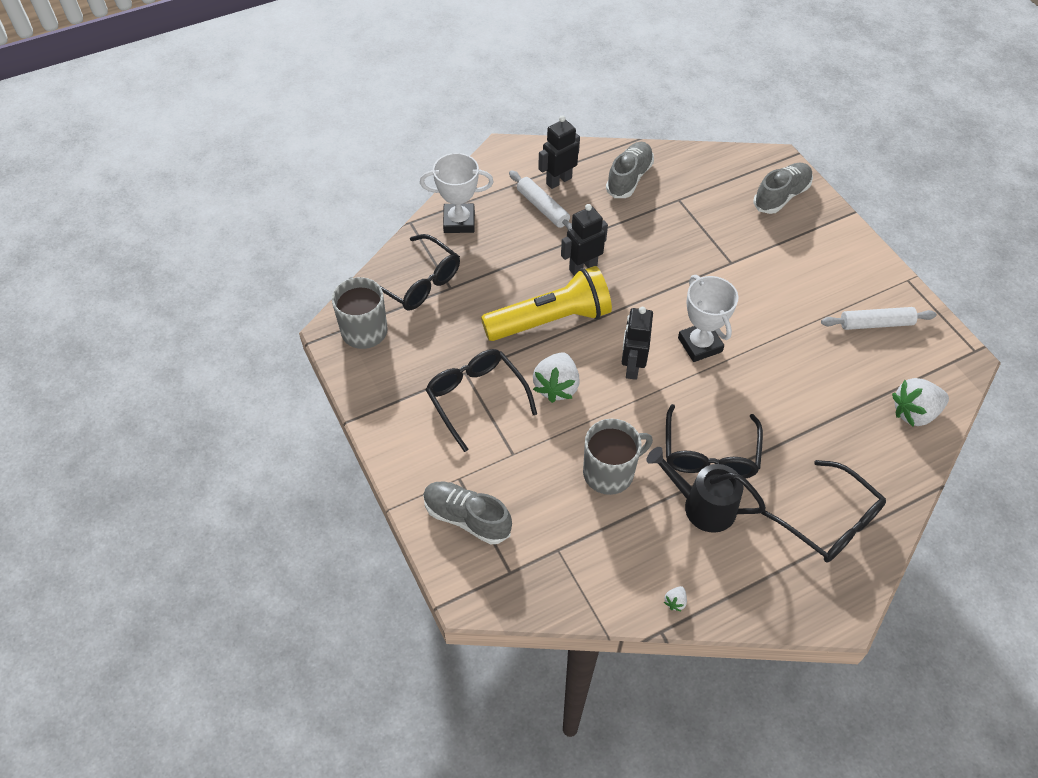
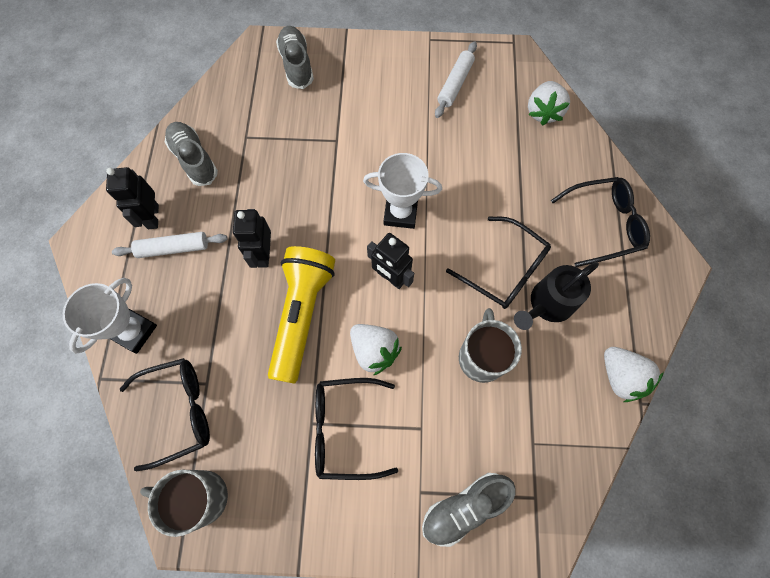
camera: 60 degrees left, 15 degrees up
white strawberry [664,586,687,611] -> white strawberry [604,347,664,402], size x2.36

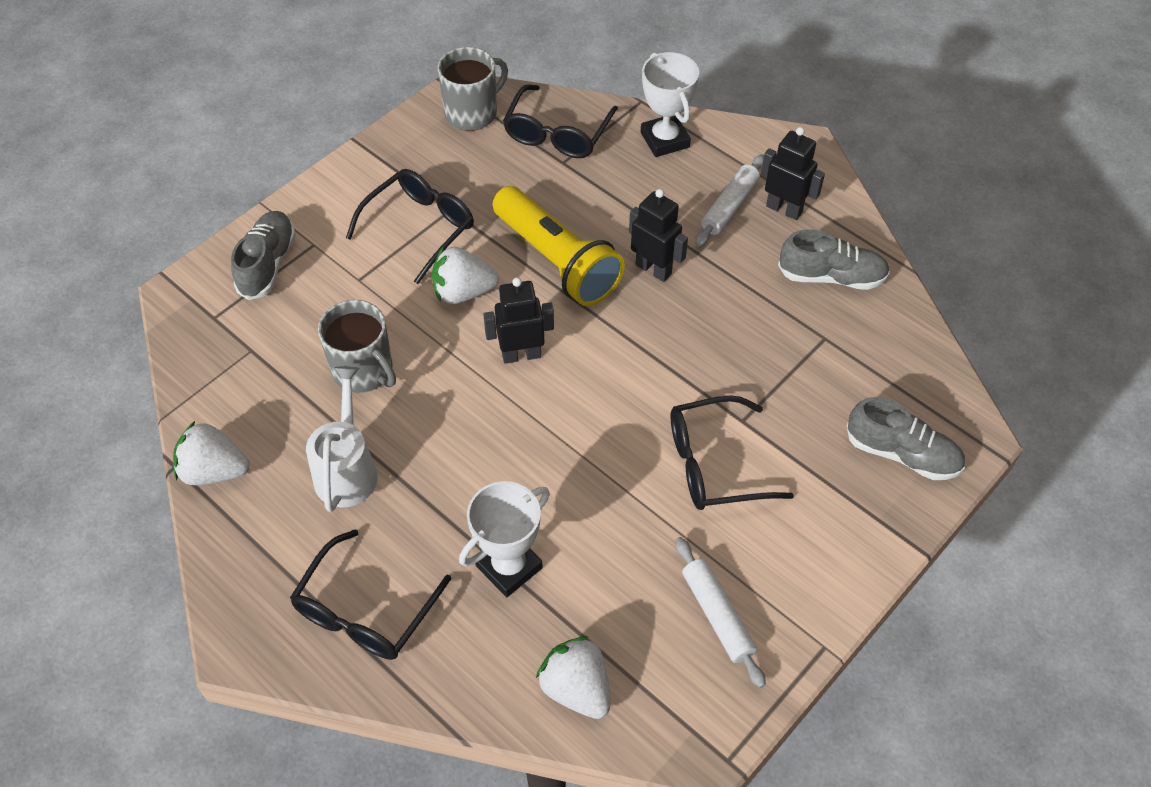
camera: 130 degrees right, 15 degrees down
white trophy [363,153,442,229] -> white trophy moved to [459,481,550,597]
black glasses [446,217,551,309] -> black glasses moved to [671,395,794,510]
black watering can [514,262,599,330] -> white watering can [306,366,378,512]

